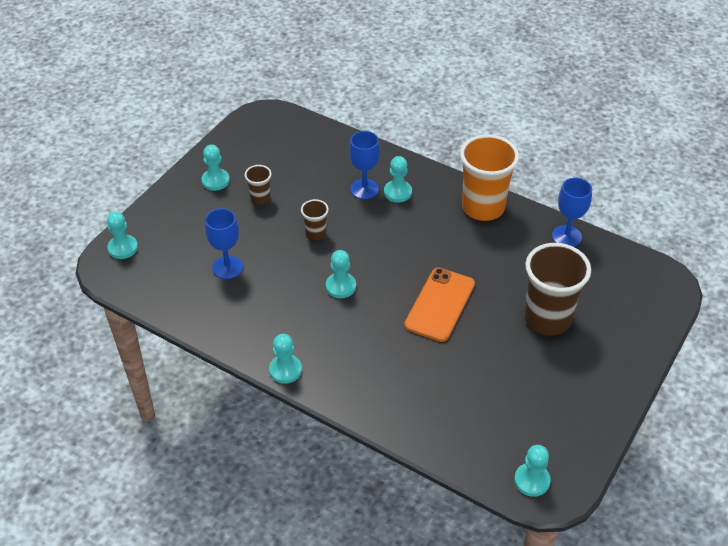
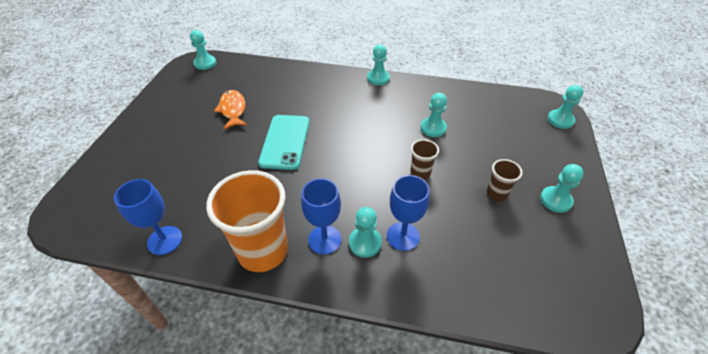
camera: 160 degrees right, 0 degrees up
blue goblet [205,208,243,279] -> blue goblet moved to [301,178,341,255]
turquoise pawn [326,250,356,298] -> turquoise pawn moved to [421,93,447,137]
orange phone [404,268,475,342] -> turquoise phone [258,115,310,170]
brown cup [524,243,591,336] -> none
none -> orange fish [214,90,247,130]

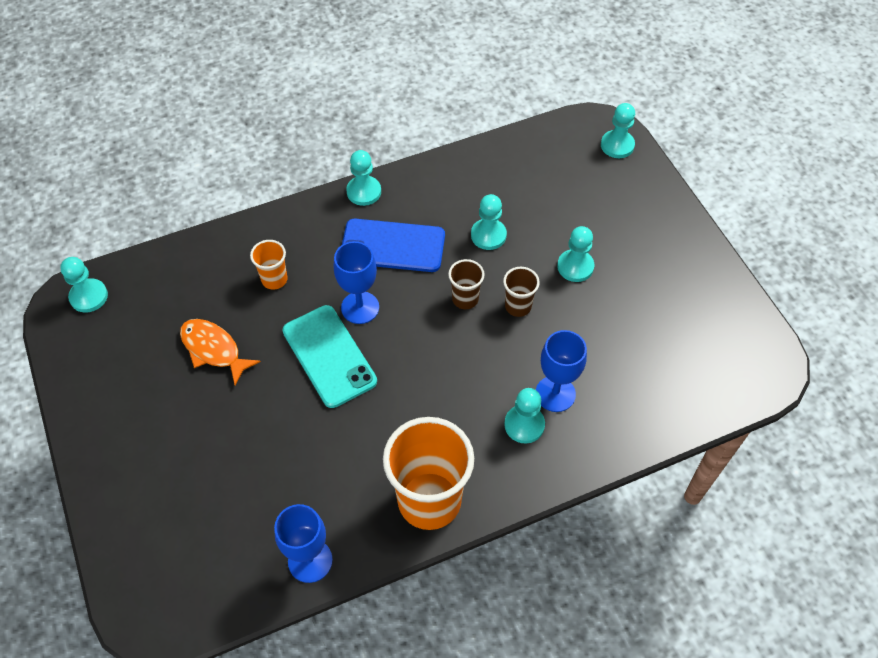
camera: 35 degrees left, 10 degrees up
blue goblet [301,178,341,255] -> blue goblet moved to [334,241,379,324]
brown cup [487,159,523,201] -> brown cup moved to [448,259,485,309]
turquoise pawn [540,164,584,213] -> turquoise pawn moved to [557,226,594,282]
none -> orange cup [250,240,288,290]
none -> blue phone [342,219,445,272]

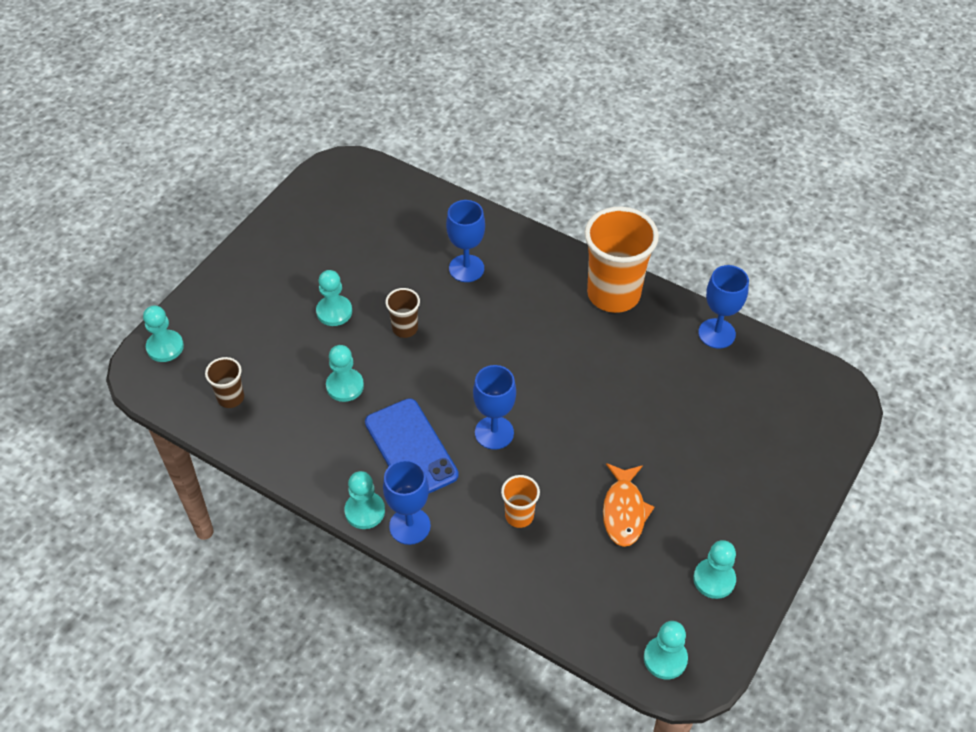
camera: 125 degrees left, 5 degrees down
turquoise phone [282,305,377,408] -> none
brown cup [448,259,485,309] -> brown cup moved to [205,357,244,408]
turquoise pawn [504,388,545,444] -> turquoise pawn moved to [693,540,736,599]
none -> blue goblet [383,460,431,545]

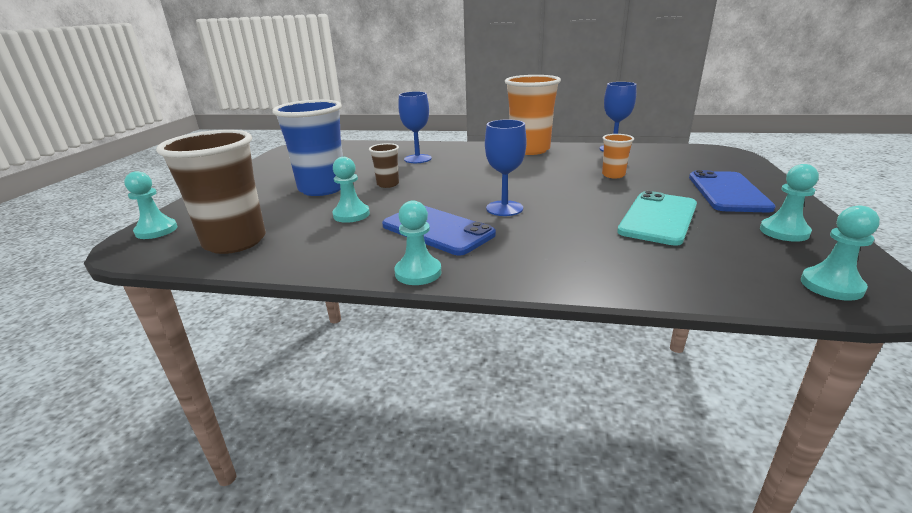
camera: 20 degrees left, 25 degrees down
brown cup [205,357,244,408] -> brown cup [156,130,266,254], size x2.11
turquoise pawn [316,270,352,326] -> blue cup [273,100,343,196]
blue goblet [383,460,431,545] -> none
orange cup [501,475,540,528] -> orange cup moved to [602,134,634,178]
orange fish [603,463,654,547] -> turquoise phone [617,191,697,246]
none -> blue phone [689,170,776,213]

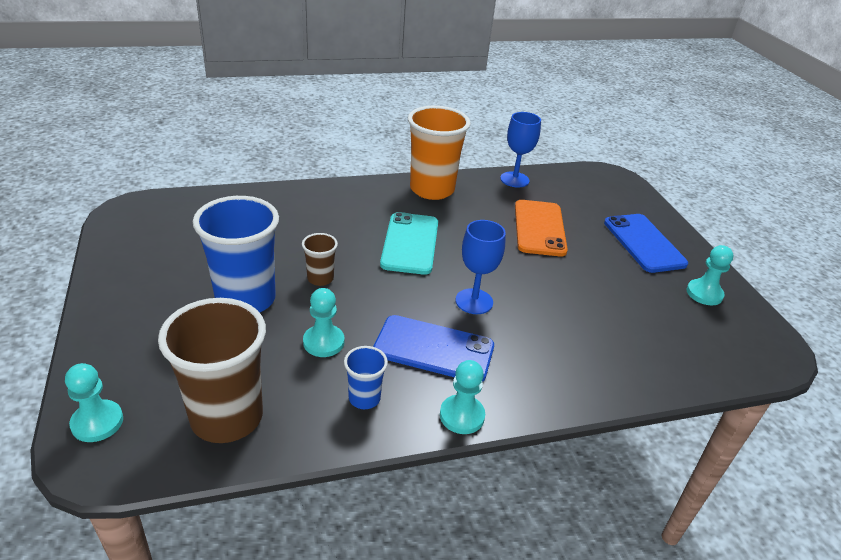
camera: 30 degrees left, 10 degrees up
blue goblet [398,92,432,163] -> none
orange cup [602,134,634,178] -> orange phone [515,200,568,256]
turquoise phone [617,191,697,246] -> turquoise phone moved to [380,212,438,275]
turquoise pawn [801,206,880,301] -> none
none -> blue cup [344,346,388,409]

